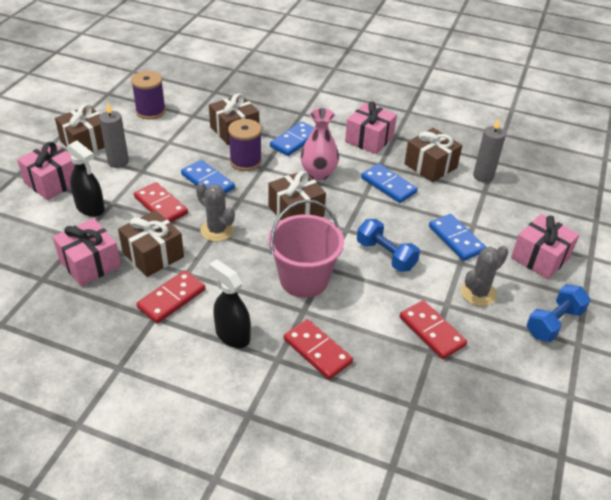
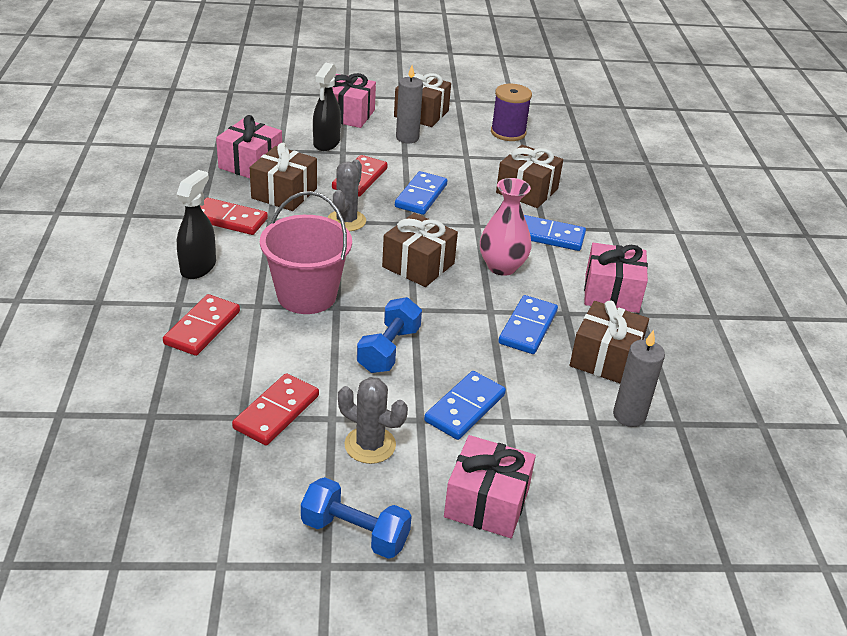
camera: 65 degrees right, 5 degrees down
purple spool [228,119,262,171] -> none

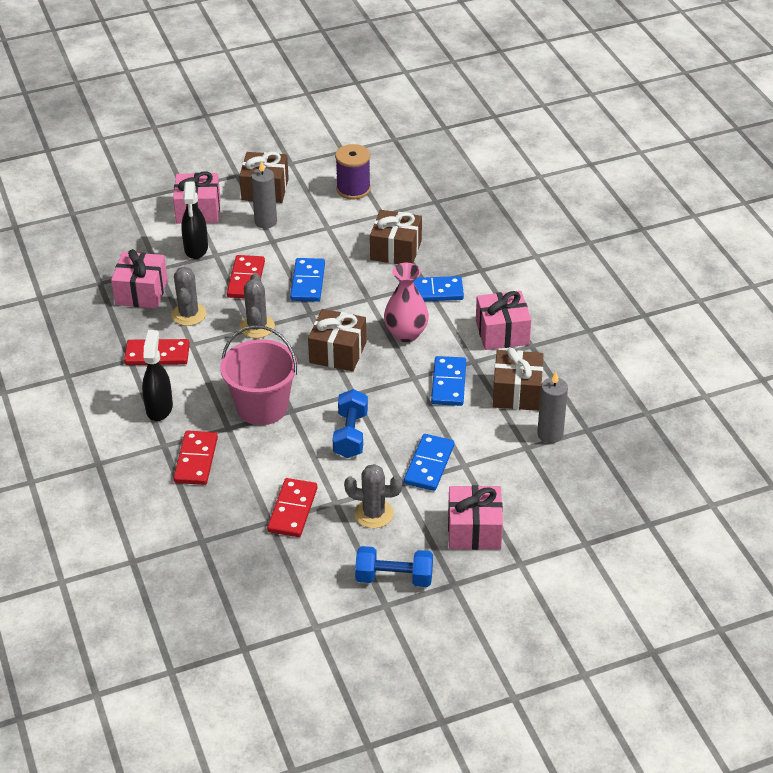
camera: 15 degrees left, 5 degrees up
brown gift [250,143,317,211] -> grey cactus [171,267,206,326]

